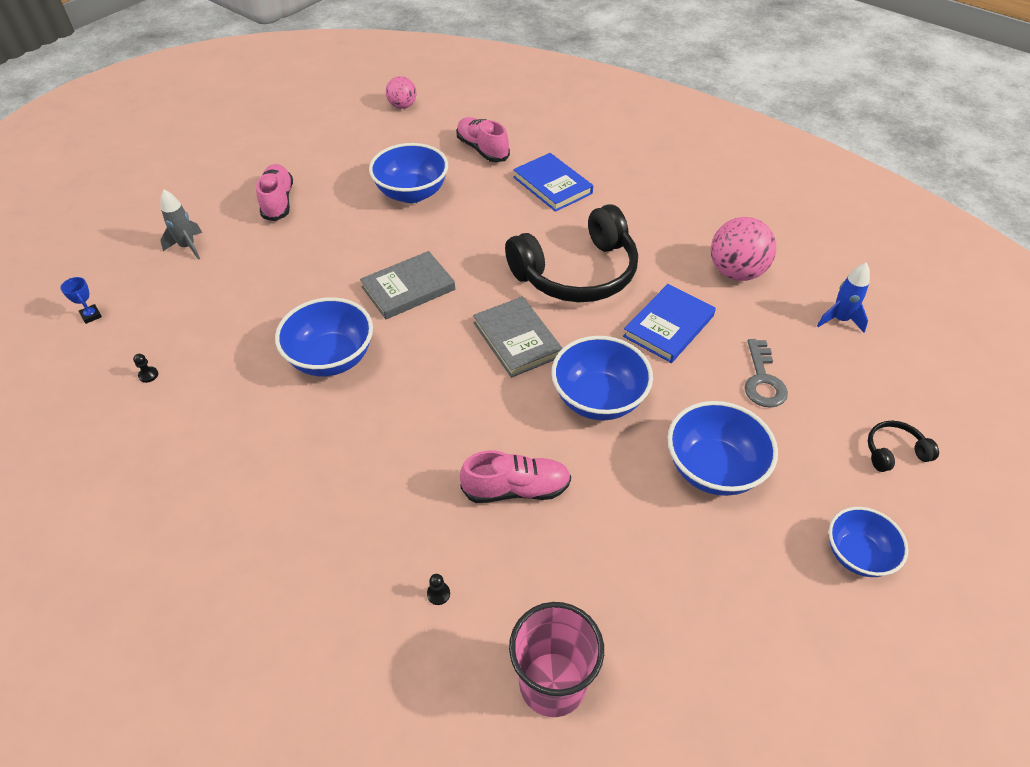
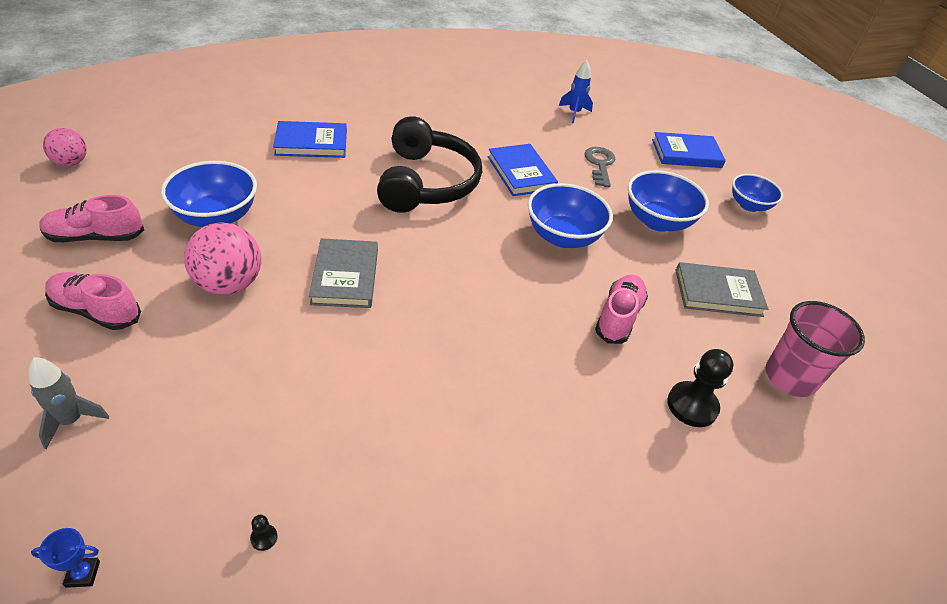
camera: 65 degrees left, 5 degrees down
blue bowl [275,297,373,377] -> none
black pawn [427,574,450,605] -> black pawn [667,349,734,427], size x2.46
pink shoe [456,117,510,162] -> pink shoe moved to [39,195,144,242]
grey book [473,296,562,378] -> grey book moved to [675,262,768,317]
pink ball [711,217,776,281] -> pink ball moved to [184,222,261,295]
grey key [745,339,788,408] -> grey key turned 120 degrees counterclockwise [584,147,615,187]
black headphones [868,421,939,472] -> blue book [652,132,726,168]

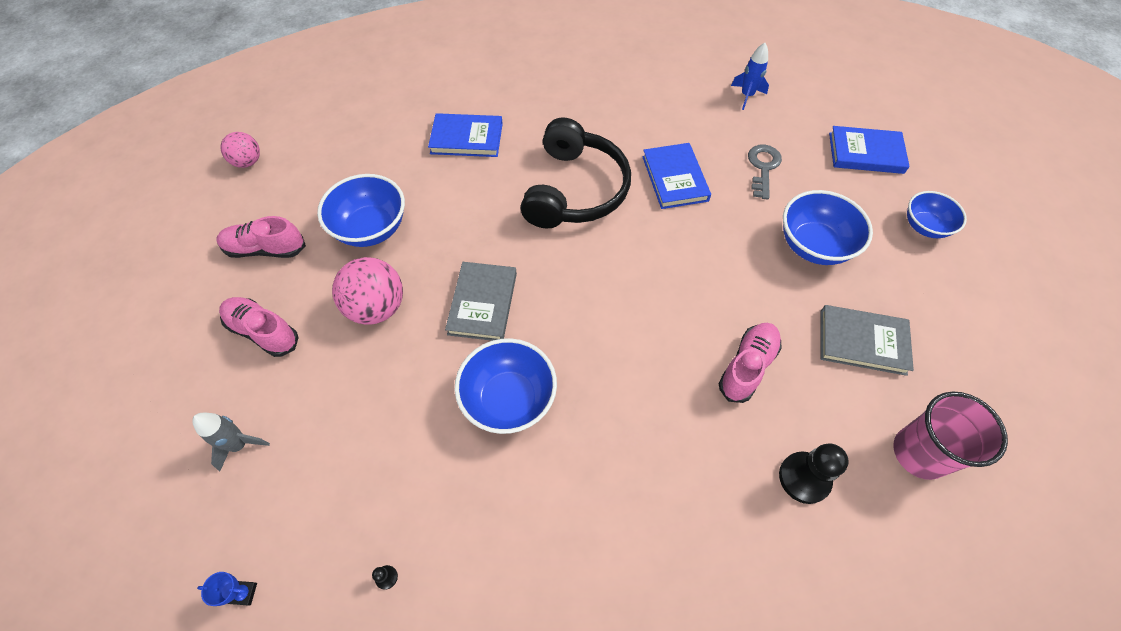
camera: 15 degrees right, 15 degrees up
blue bowl [528,183,613,248] -> blue bowl moved to [455,338,557,434]

